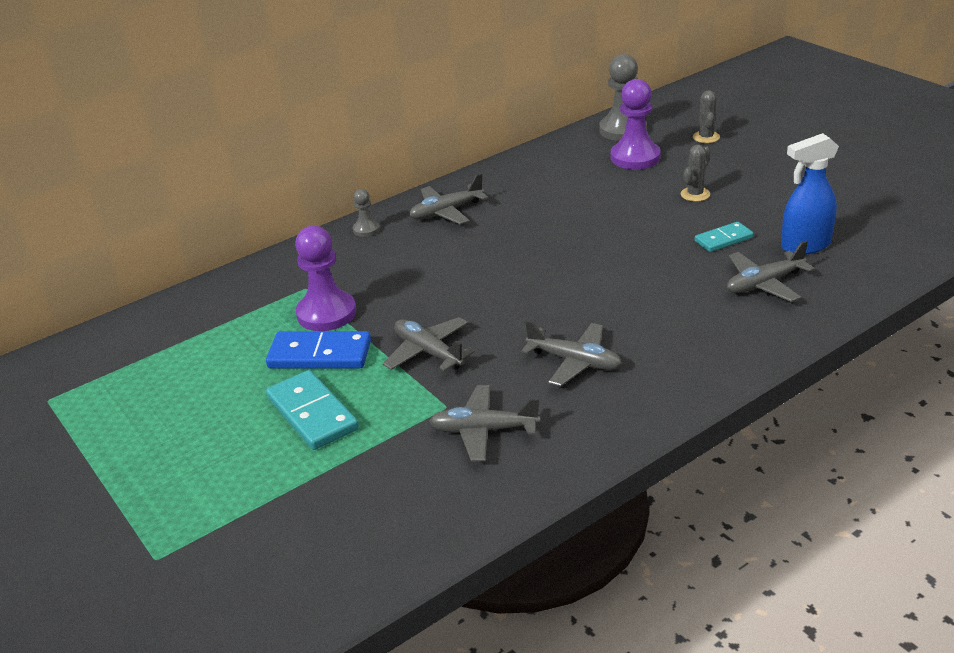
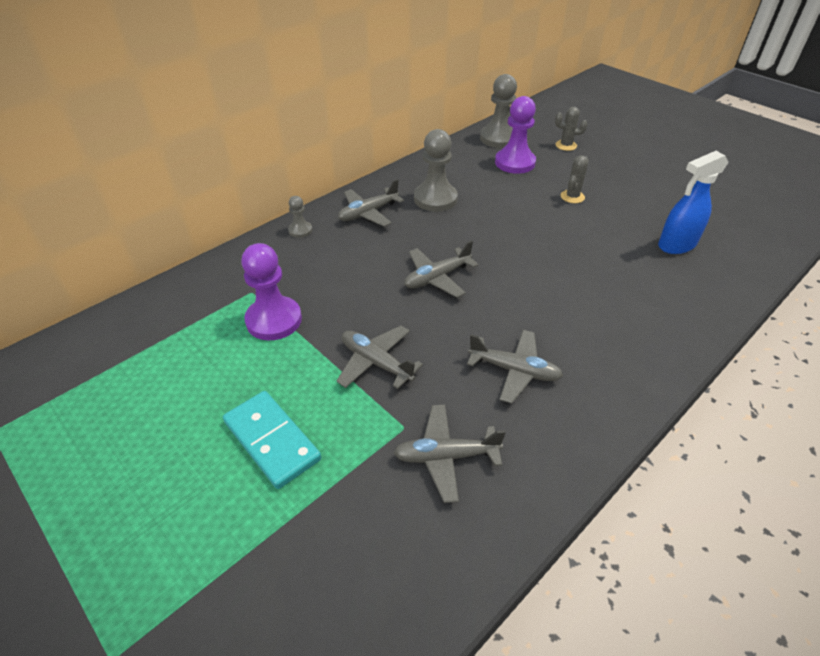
camera: 10 degrees left, 10 degrees up
blue domino [266,331,371,369] -> none
grey cactus [693,90,720,143] -> grey cactus turned 75 degrees counterclockwise [555,107,587,151]
turquoise domino [695,222,754,252] -> none
grey plane [727,241,815,302] -> grey plane moved to [404,241,479,298]
none -> grey pawn [414,129,458,212]

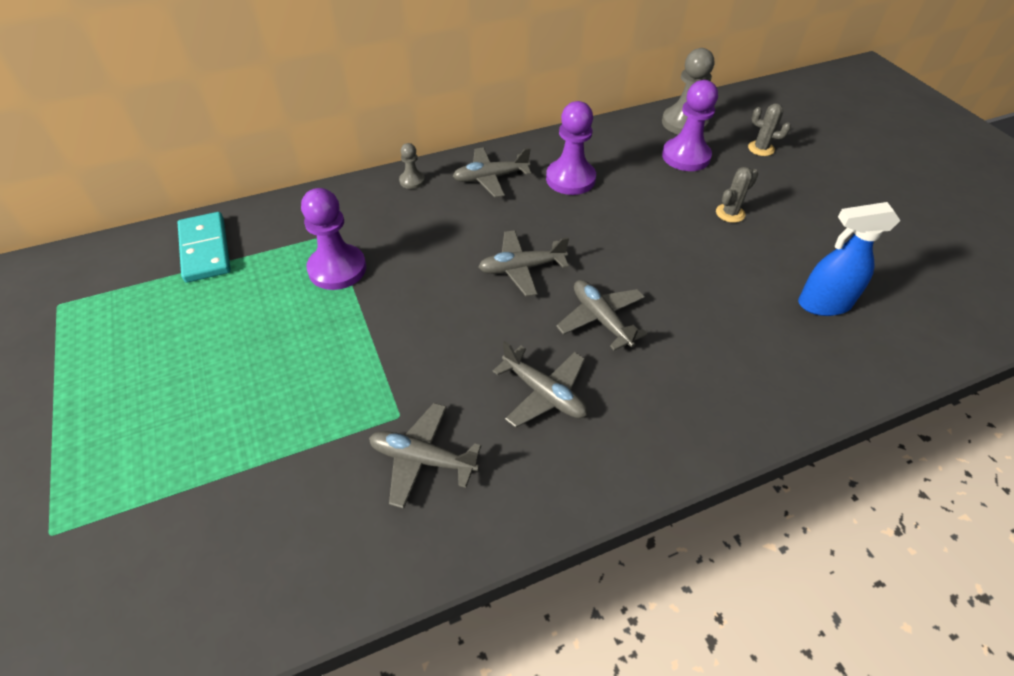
camera: 20 degrees right, 5 degrees up
turquoise domino [223,391,321,489] -> turquoise domino moved to [178,212,231,283]
grey plane [336,326,423,389] -> grey plane moved to [556,280,647,350]
grey pawn [414,129,458,212] -> purple pawn [546,101,596,195]

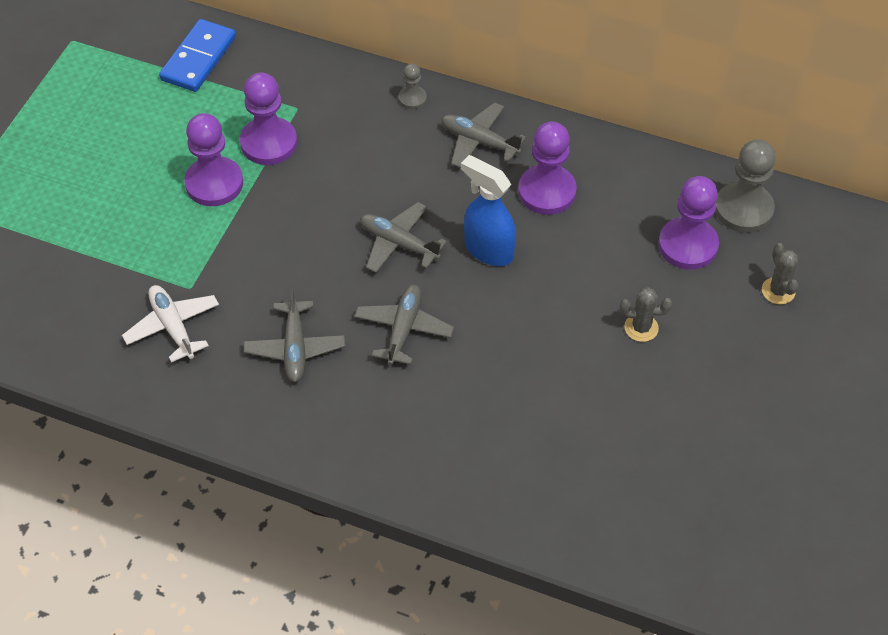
camera: 45 degrees right, 5 degrees up
turquoise domino [178,212,231,283] -> blue domino [159,19,236,92]
grey plane [369,403,481,509] -> white plane [122,285,219,363]
blue spray bottle [798,202,900,316] -> blue spray bottle moved to [461,155,516,266]
none -> purple pawn [184,113,243,206]

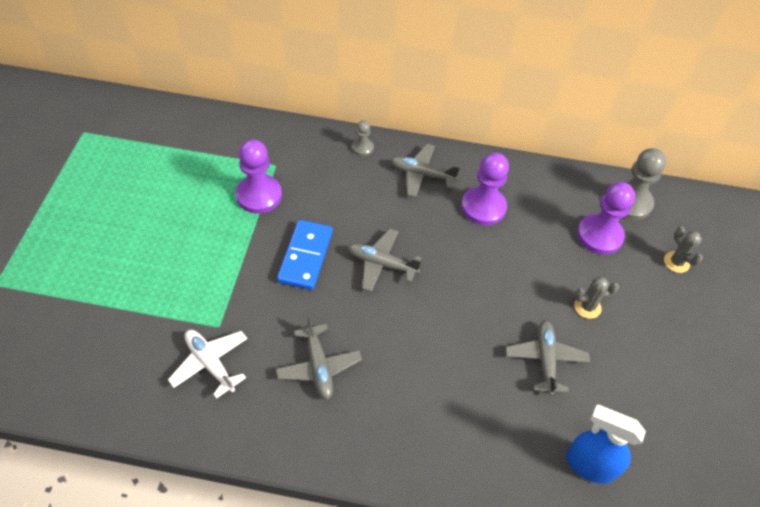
camera: 15 degrees left, 0 degrees up
blue domino [159,19,236,92] -> blue domino moved to [277,220,333,290]
purple pawn [184,113,243,206] -> none
grey plane [354,285,454,365] -> grey plane moved to [506,320,590,396]
blue spray bottle [461,155,516,266] -> blue spray bottle moved to [566,405,646,484]

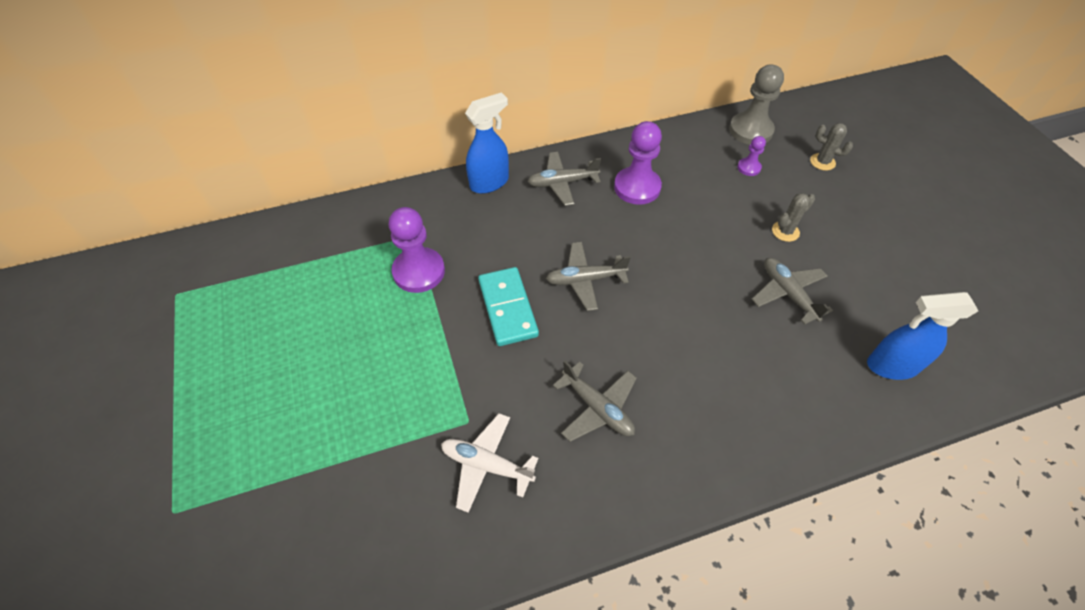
camera: 25 degrees left, 0 degrees up
blue domino [277,220,333,290] -> turquoise domino [478,267,539,346]
grey pawn [352,120,374,156] -> blue spray bottle [465,92,509,194]
purple pawn [577,182,635,255] -> purple pawn [737,136,766,176], size x0.51

